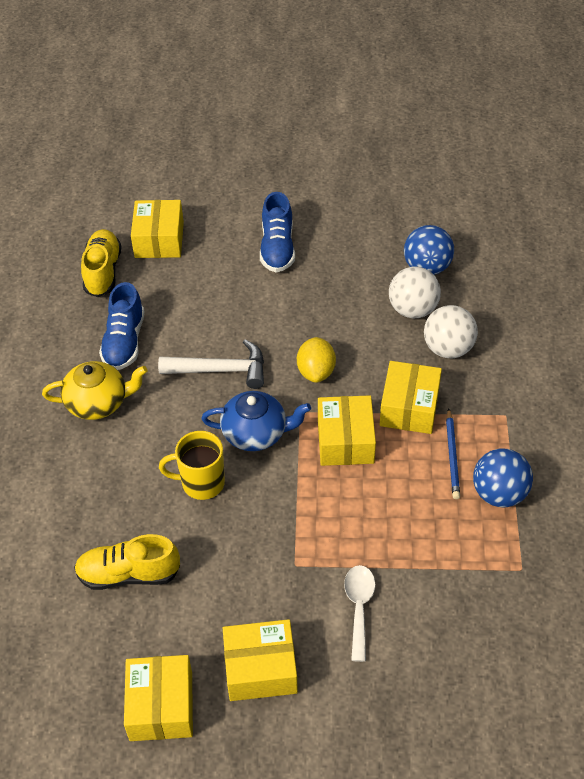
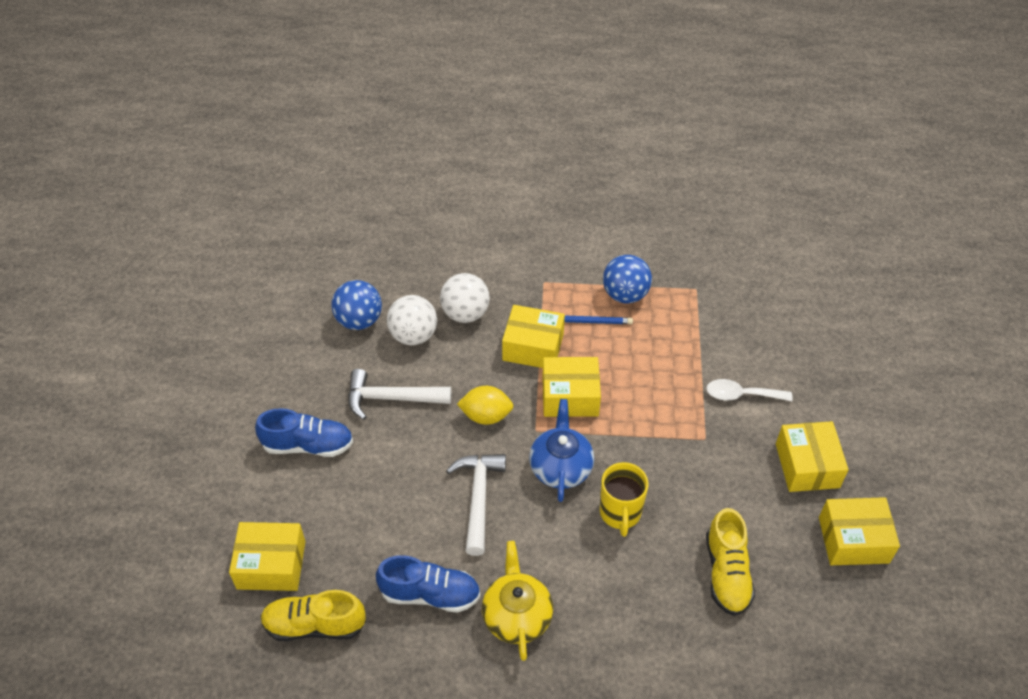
camera: 90 degrees left, 0 degrees up
none -> white hammer [348,369,451,420]

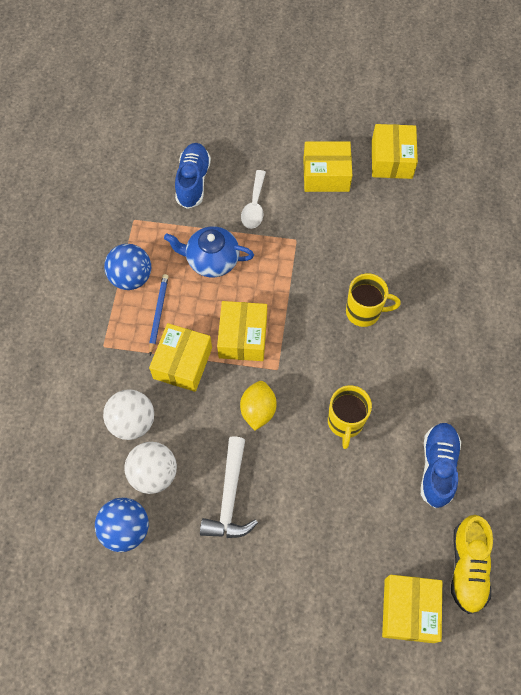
camera: 85 degrees left, 15 degrees up
blue shoe [255,408,353,457] -> blue shoe moved to [175,143,211,209]
white hammer [446,454,506,556] -> yellow mug [328,386,372,449]
yellow teapot [482,541,553,661] -> none
blue teapot [529,399,594,502] -> blue teapot moved to [164,226,254,277]
yellow shoe [706,508,755,616] -> none

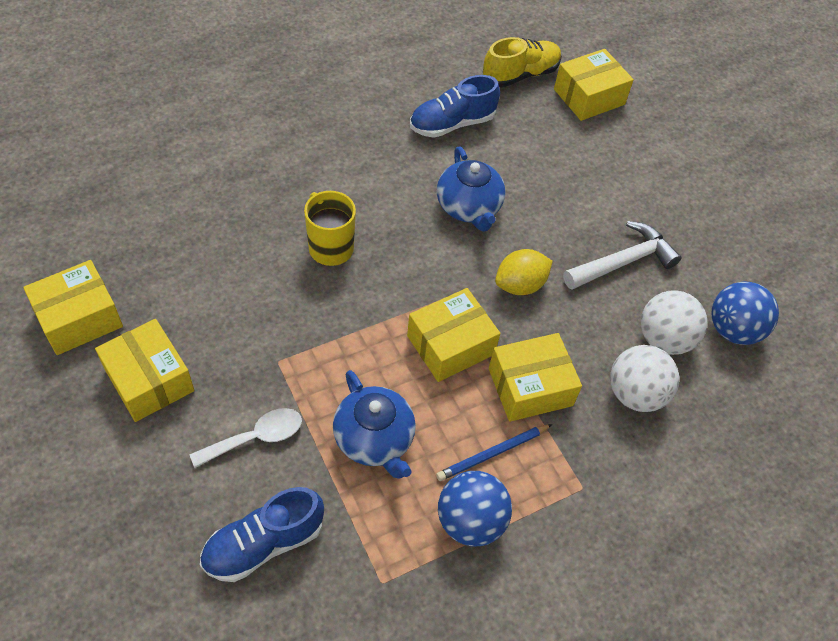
camera: 130 degrees left, 10 degrees down
yellow mug [328,386,372,449] -> blue teapot [437,147,505,232]

